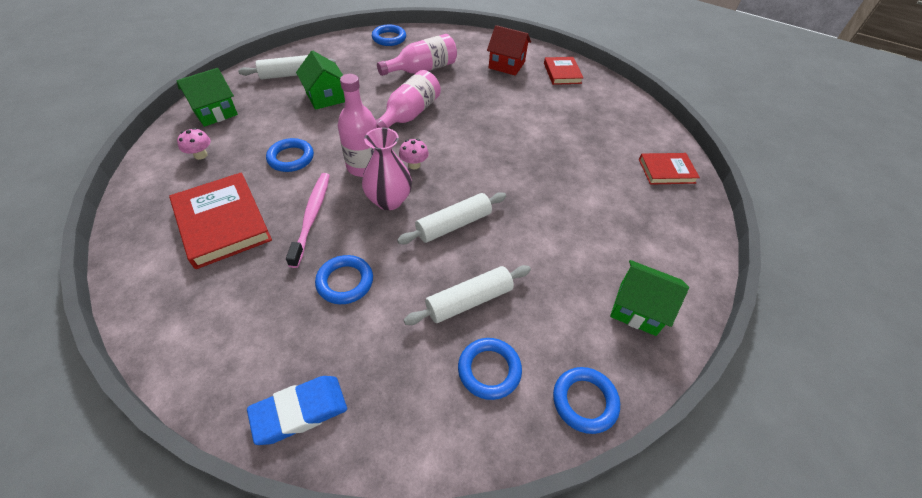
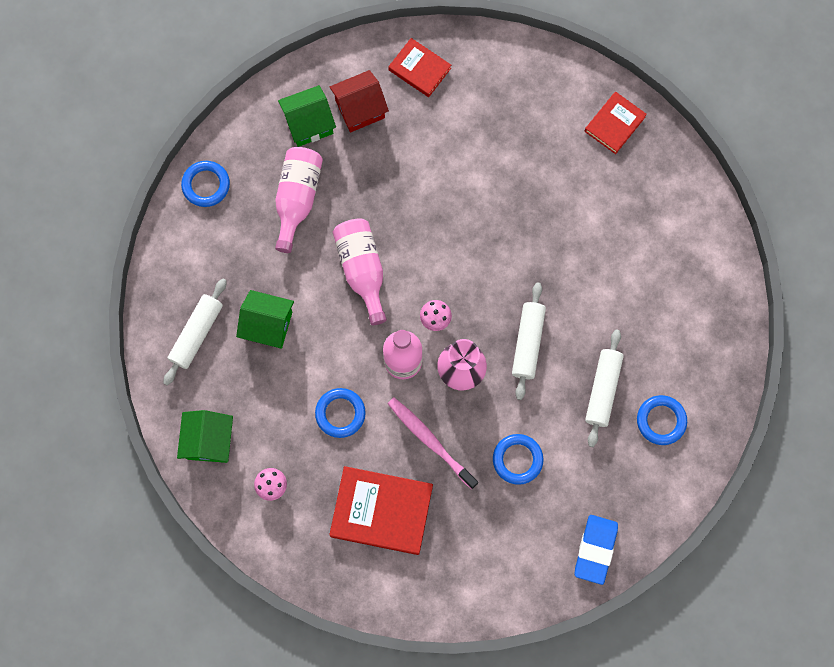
camera: 45 degrees left, 25 degrees up
blue ring [553,367,620,434] -> none
green house [610,260,689,336] -> green house moved to [278,85,336,147]

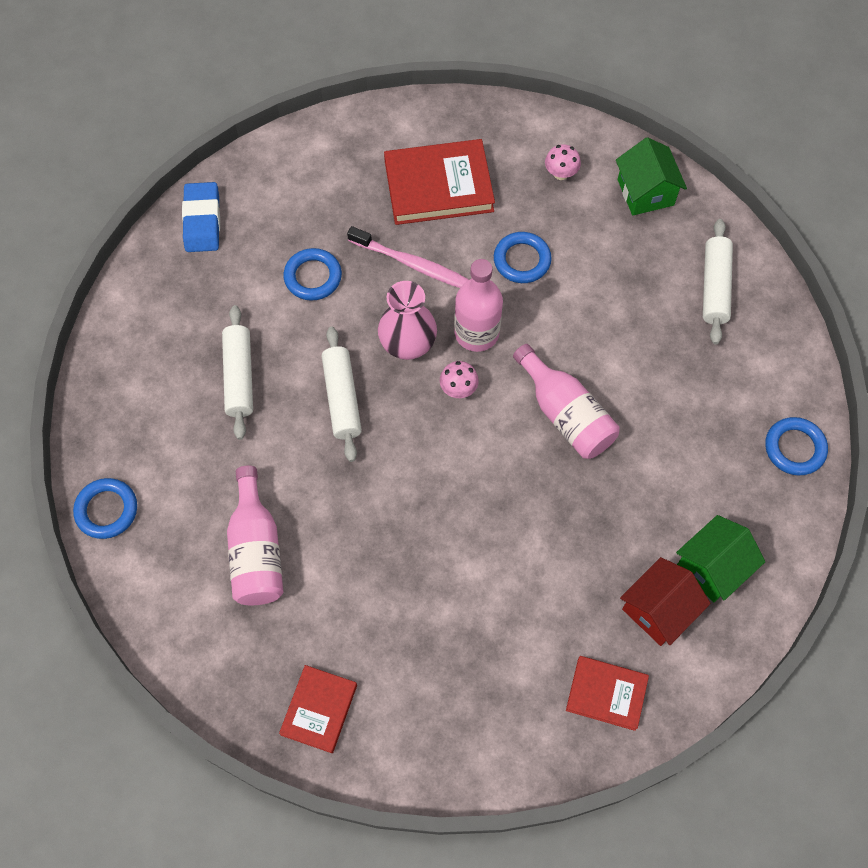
camera: 160 degrees right, 10 degrees down
green house [236,290,294,349] -> none
pink bottle [275,147,323,253] -> pink bottle moved to [227,466,283,605]
blue ring [637,395,687,445] -> blue ring moved to [73,478,137,539]

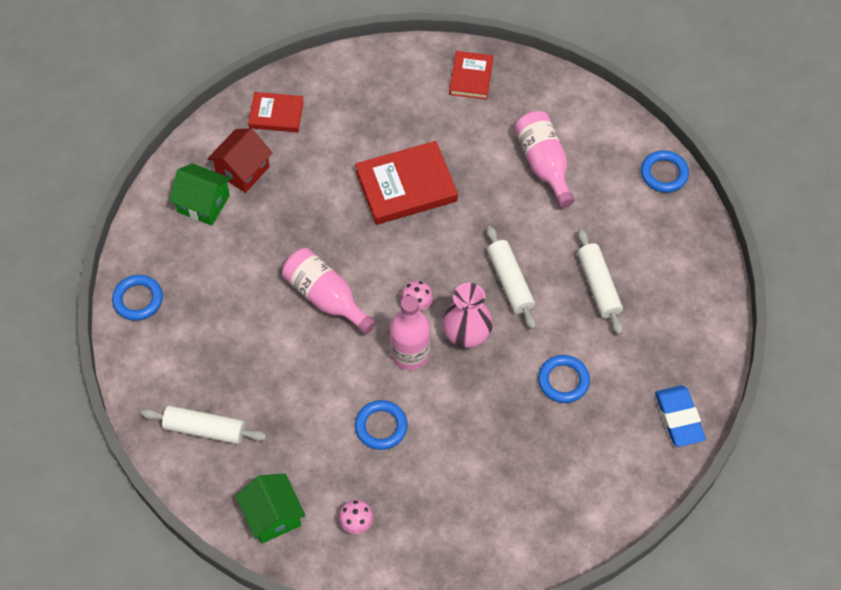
camera: 170 degrees right, 5 degrees down
pink toothbrush [347,226,469,288] -> none
red book [384,139,495,225] -> red book moved to [355,141,458,225]
green house [676,515,765,602] -> green house turned 75 degrees clockwise [169,163,231,226]
white rolling pin [703,219,733,344] -> white rolling pin turned 75 degrees counterclockwise [141,406,266,444]

